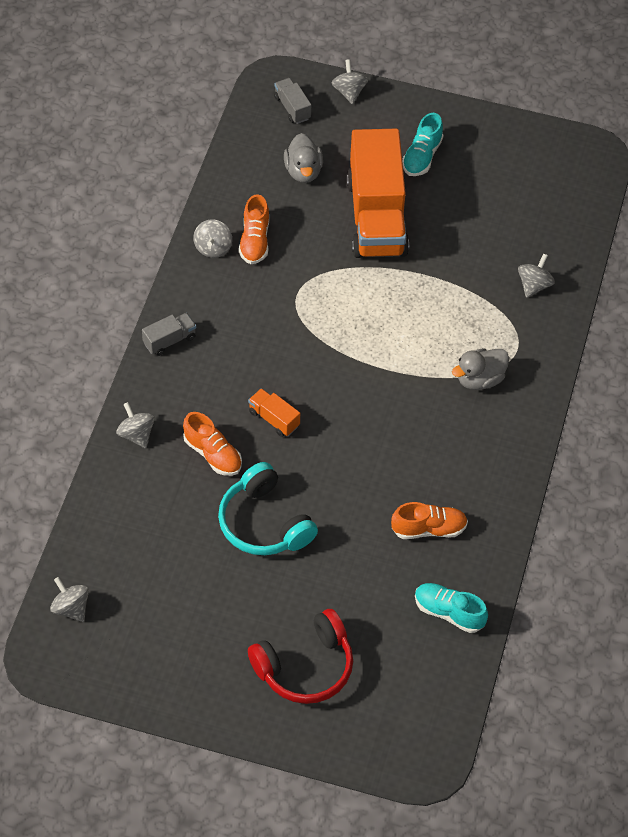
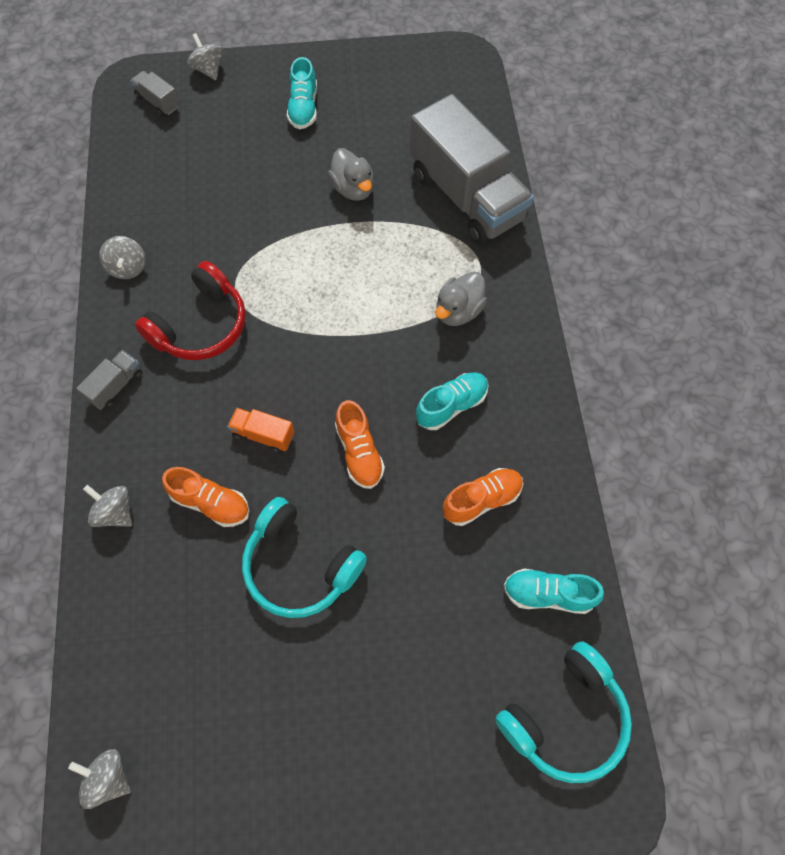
camera: 20 degrees left, 10 degrees up
orange shoe [239,194,269,264] -> orange shoe moved to [335,400,385,489]
red headphones [248,609,353,704] -> red headphones moved to [135,261,246,360]
grey duck [284,133,323,183] -> grey duck moved to [328,148,374,201]
orange truck [346,129,409,258] -> none
grey spinning top [518,253,555,298] -> grey truck [410,94,534,244]
none -> turquoise shoe [416,372,489,430]
none -> turquoise headphones [495,641,632,783]

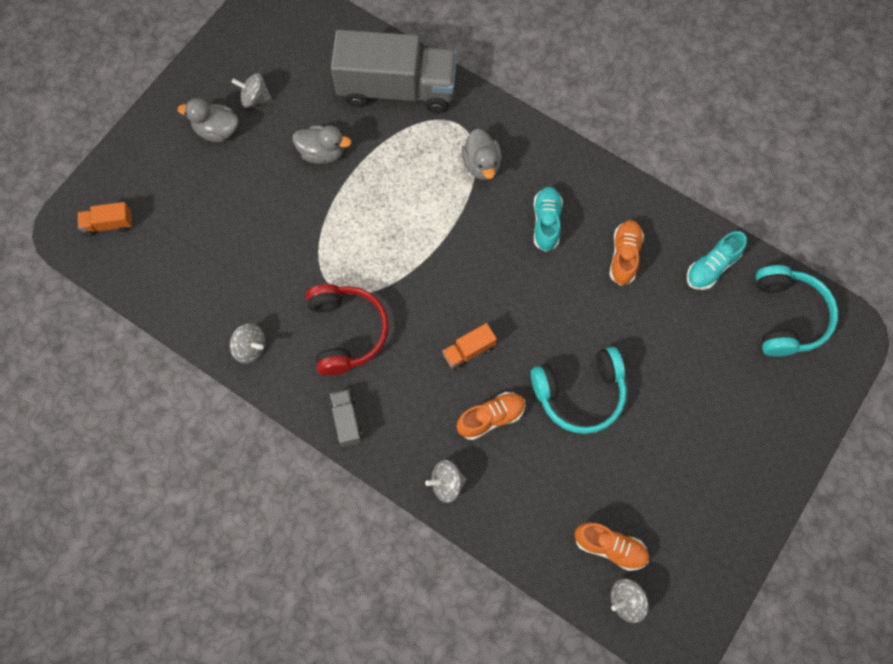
camera: 50 degrees left, 5 degrees up
grey truck [130,71,180,116] -> orange truck [78,202,132,236]
grey spinning top [187,33,223,80] -> grey spinning top moved to [232,73,272,108]
turquoise shoe [287,57,317,129] -> grey duck [177,98,239,142]
orange shoe [335,400,385,489] -> orange shoe moved to [575,522,649,571]

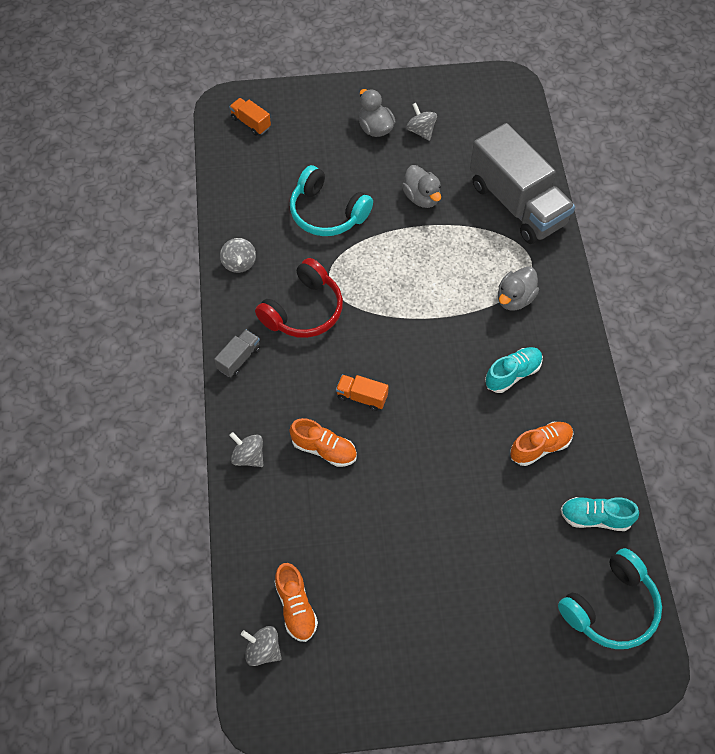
camera: 50 degrees right, 10 degrees down
turquoise headphones [531,347,627,434] -> turquoise headphones moved to [290,165,373,236]

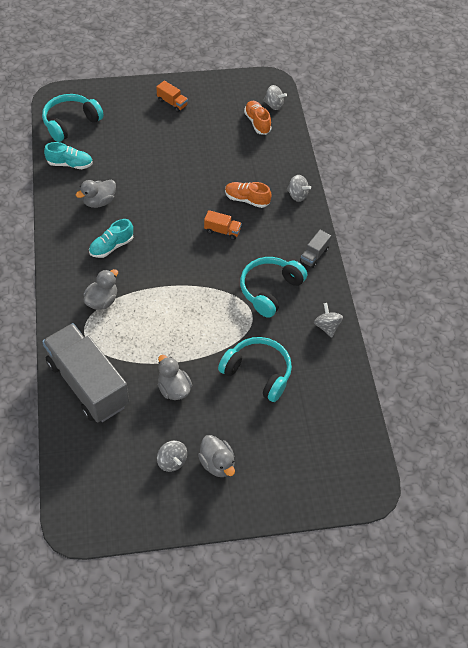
camera: 175 degrees right, 5 degrees down
orange truck [229,98,271,136] -> orange truck moved to [156,81,188,112]
red headphones [255,258,343,338] -> turquoise headphones [240,257,307,318]
orange shoe [510,421,573,466] -> grey duck [76,180,116,208]

